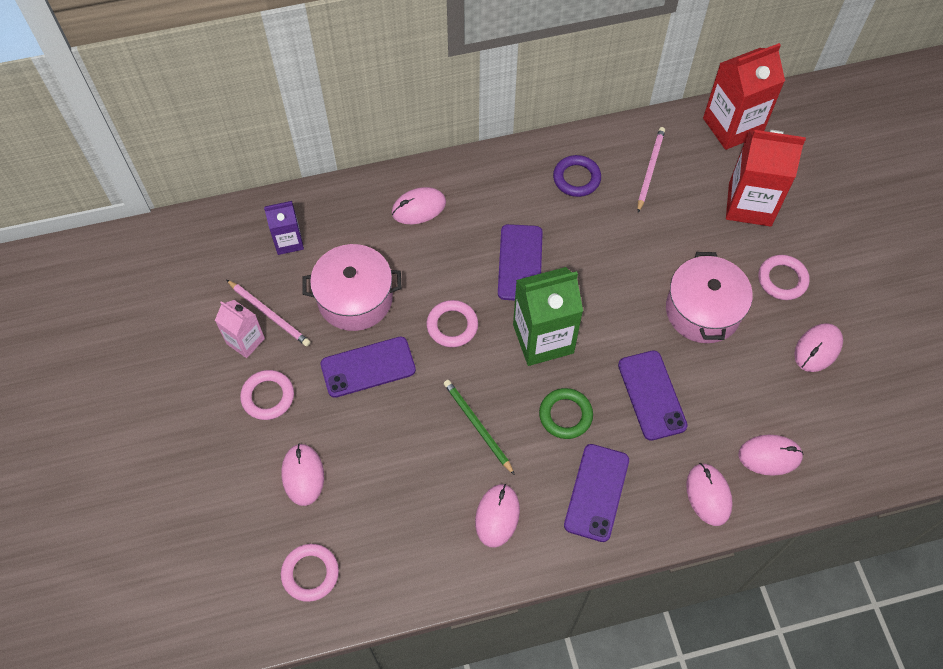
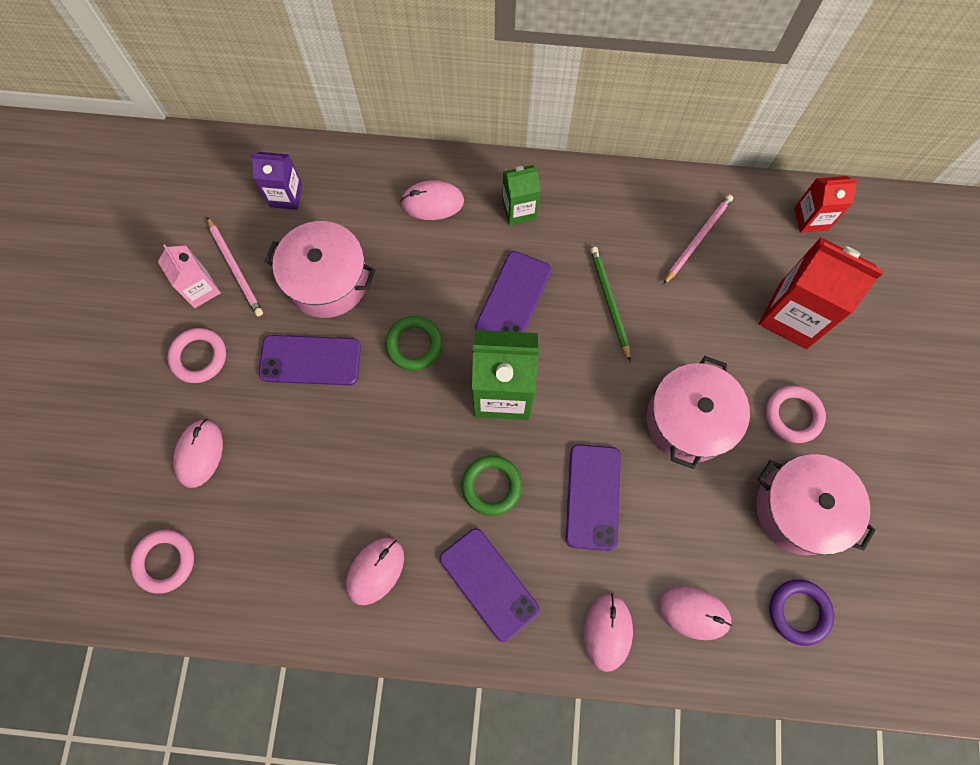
camera: 20 degrees right, 10 degrees up
pink ring [426,300,478,347] -> green ring [385,316,443,371]
green pencil [444,380,515,475] -> green pencil moved to [590,247,631,361]
purple ring [553,155,601,197] -> purple ring moved to [769,579,834,646]
purple phone [564,444,629,542] -> purple phone turned 75 degrees counterclockwise [440,528,540,642]
red carton [703,43,785,150] -> red carton [794,176,859,233], size x0.57
pink mouse [794,323,843,372] -> pink pot [756,454,876,555]
none -> green carton [502,165,541,225]

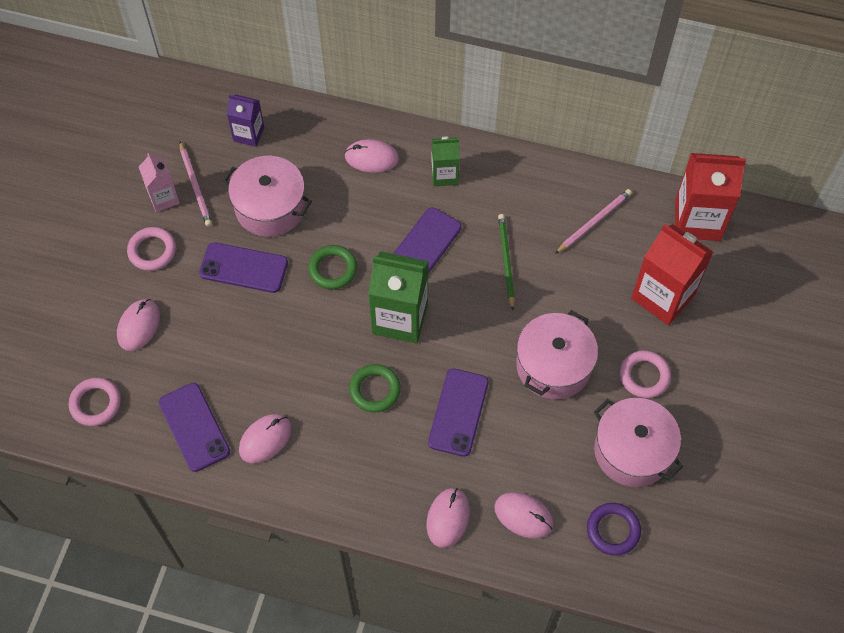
camera: 10 degrees right, 10 degrees down
purple phone [440,528,540,642] -> purple phone moved to [159,383,230,472]
red carton [794,176,859,233] -> red carton [675,153,746,241], size x1.77

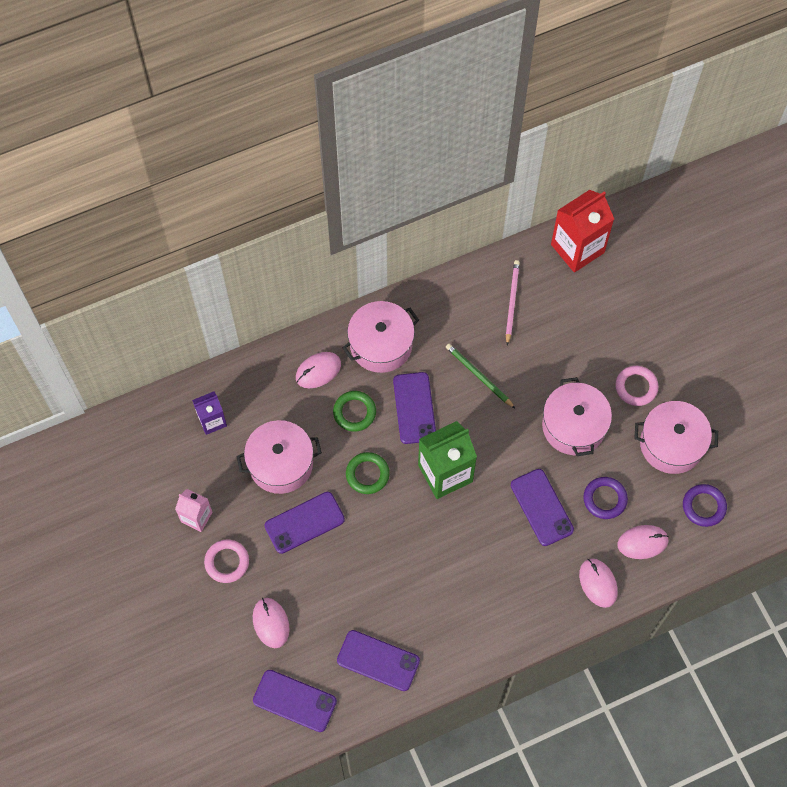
camera: 40 degrees left, 5 degrees up
pink ring [69,378,121,426] -> purple phone [253,670,337,732]
pink pencil [180,142,212,227] -> none
pink mouse [239,414,292,464] -> none
green ring [349,364,401,412] -> green ring moved to [333,391,376,432]
green carton [431,137,460,186] -> pink pot [343,301,419,373]
red carton [631,224,713,325] -> none
none -> purple ring [583,477,628,519]

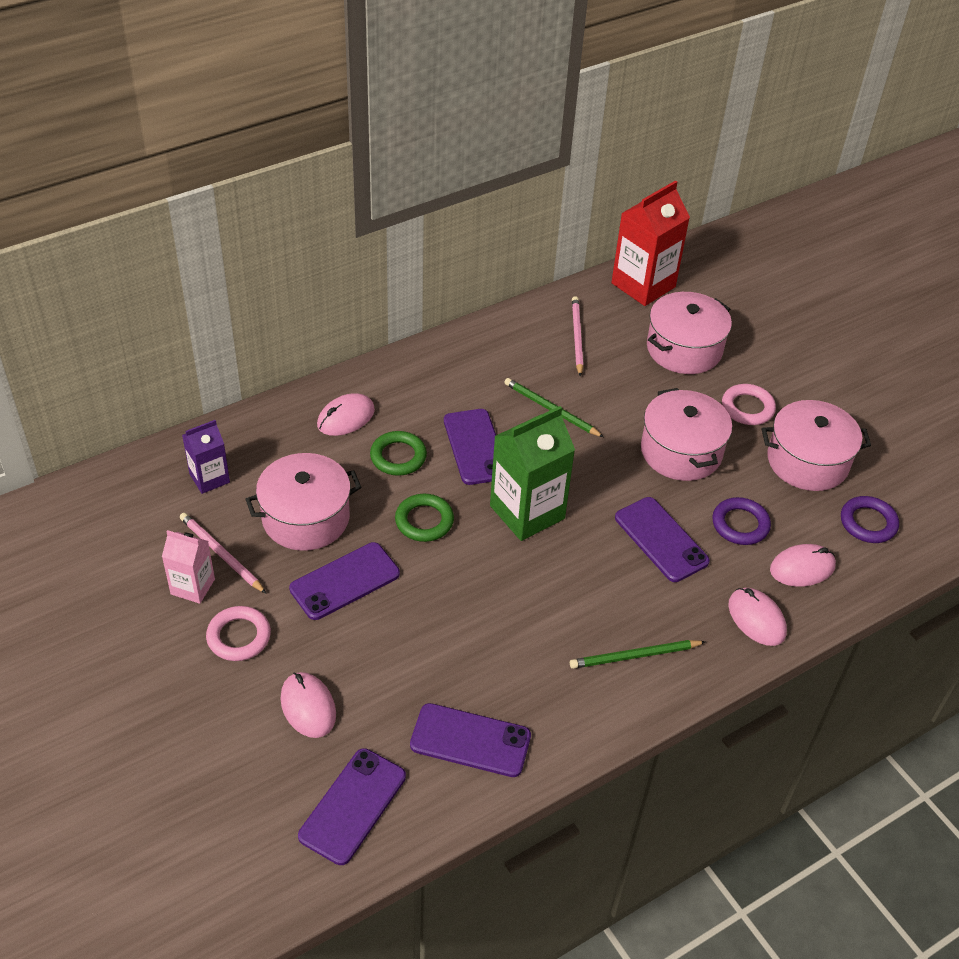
camera: 10 degrees left, 20 degrees down
purple phone [253,670,337,732] -> purple phone turned 75 degrees counterclockwise [298,748,406,865]
pink pot [343,301,419,373] -> pink pot moved to [647,292,732,374]
none -> pink pencil [180,513,266,593]
none -> green pencil [570,640,706,669]

